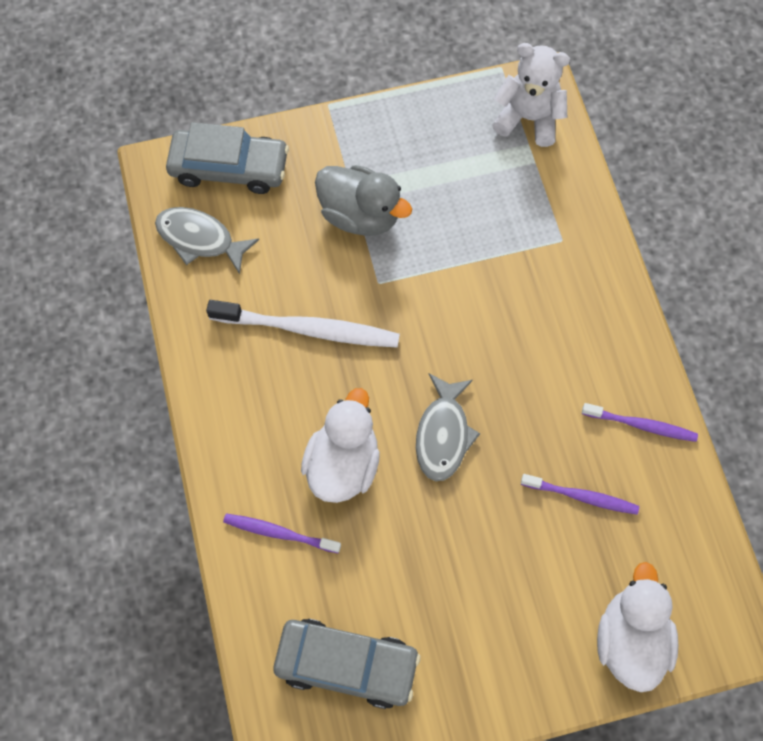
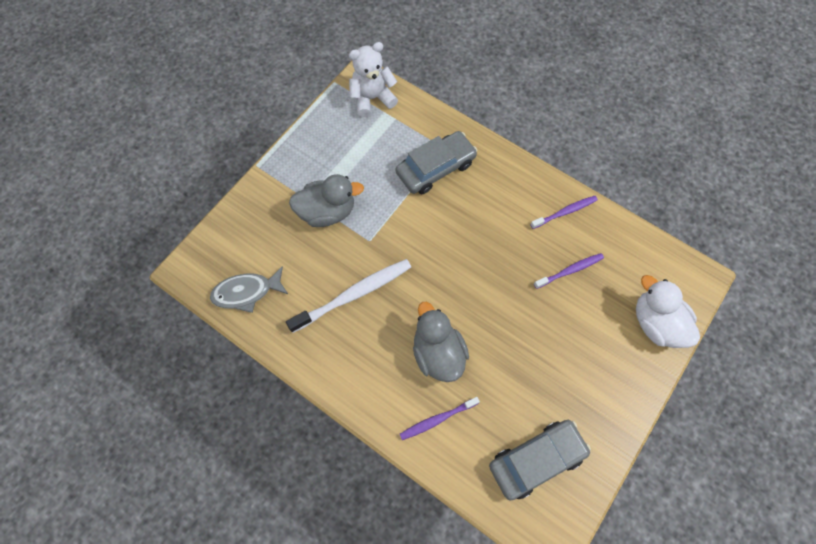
camera: 40 degrees left, 0 degrees up
grey car [166,122,289,194] -> grey car moved to [396,131,477,194]
white duck [301,388,380,503] -> grey duck [413,302,469,382]
grey fish [416,374,480,481] -> none

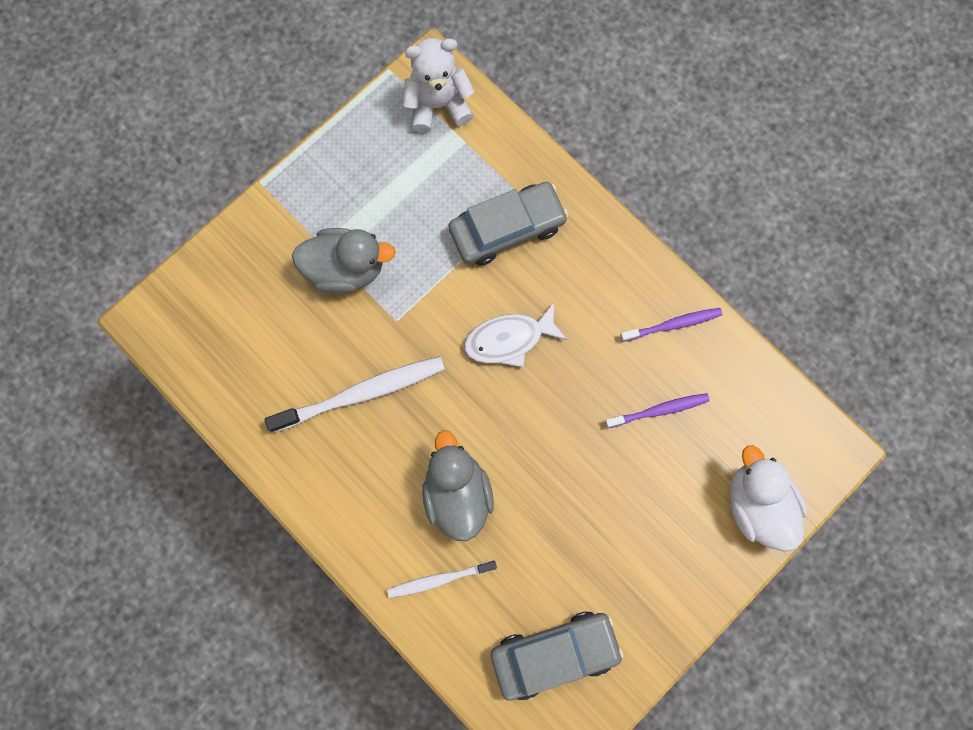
camera: 10 degrees right, 10 degrees up
grey fish [210,266,289,313] -> none
purple toothbrush [400,397,480,440] -> white toothbrush [387,560,497,598]
none -> white fish [464,303,567,367]

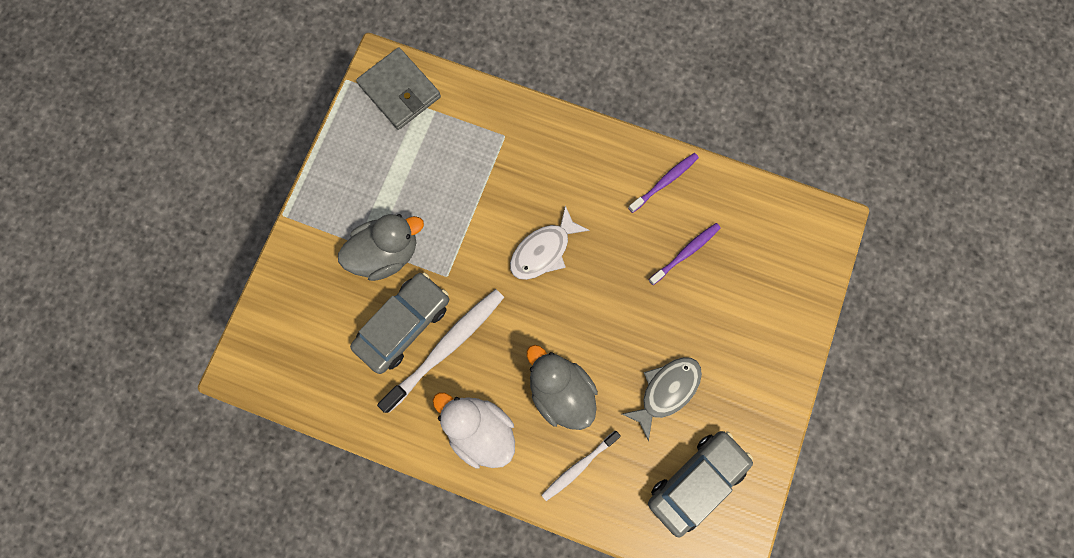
camera: 25 degrees left, 0 degrees up
white teddy bear [403,38,475,133] -> grey wallet [356,47,441,130]
grey car [448,182,568,265] -> grey car moved to [350,272,449,374]
white duck [730,445,808,552] -> white duck moved to [433,392,515,469]
none -> grey fish [622,357,702,441]

